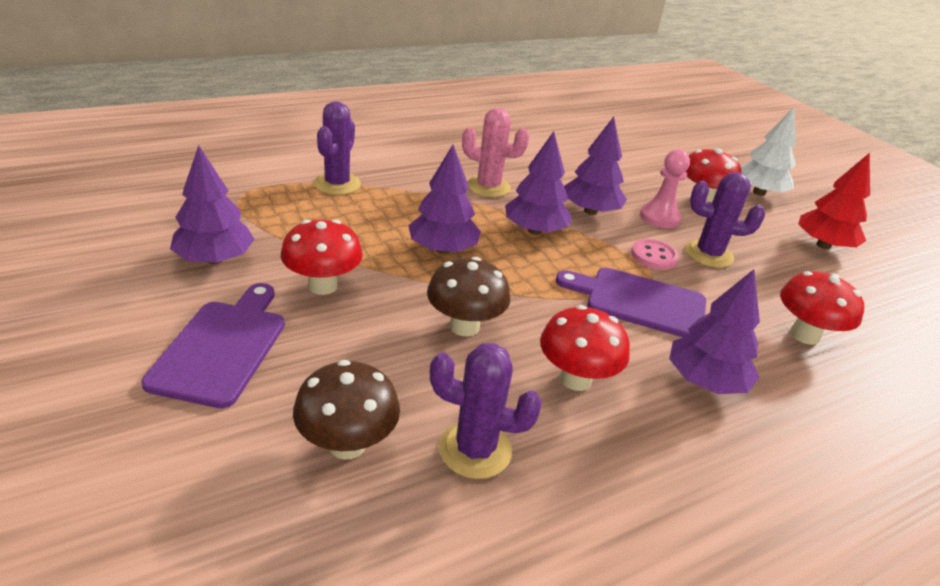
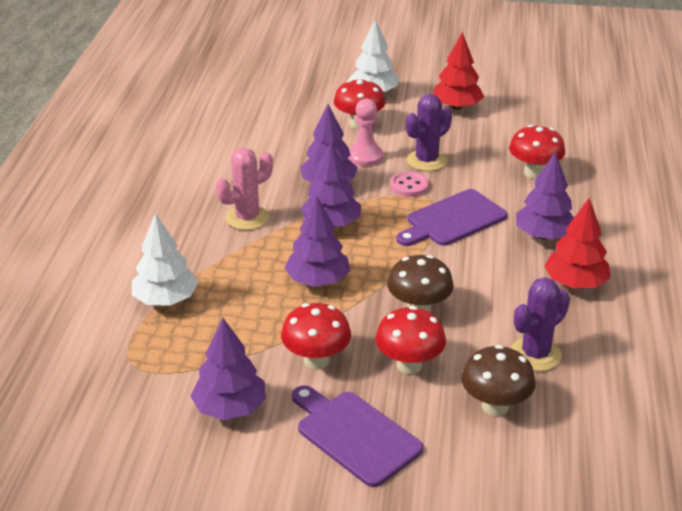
camera: 50 degrees left, 0 degrees up
purple cactus [314,101,361,195] -> white tree [131,213,198,306]
red mushroom [540,305,630,391] -> red mushroom moved to [375,306,446,374]
none -> red tree [544,198,611,288]

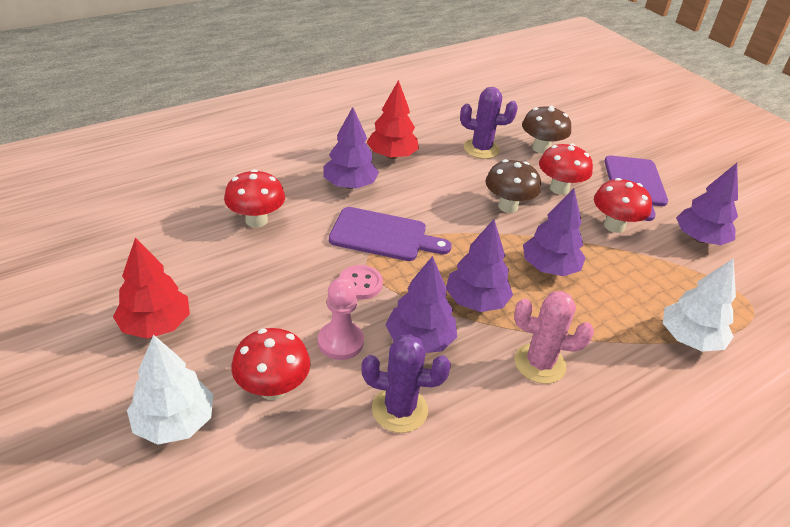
camera: 135 degrees left, 5 degrees up
purple cactus [406,94,452,171] -> purple cactus moved to [361,334,451,433]

